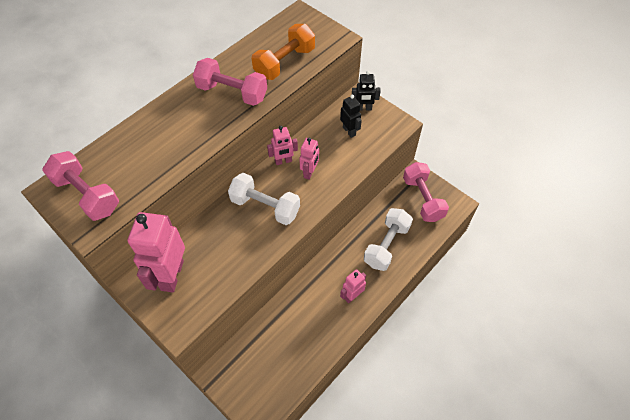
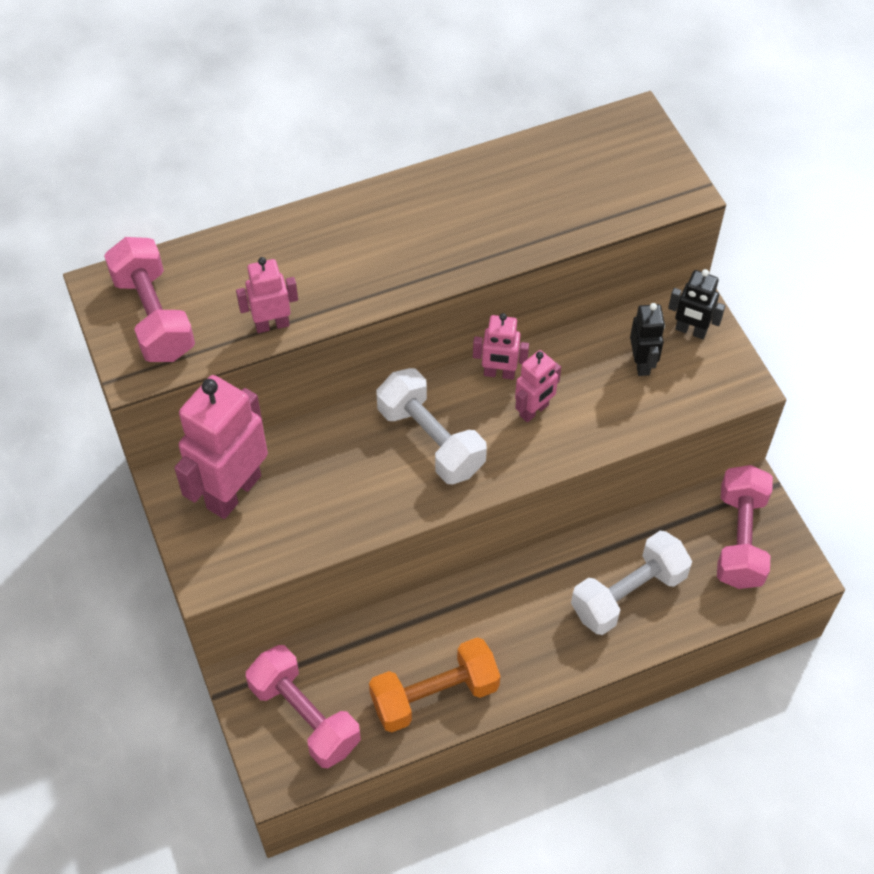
camera: 25 degrees right, 0 degrees up
pink dumbbell [193,58,267,106] -> pink dumbbell moved to [246,645,361,768]
orange dumbbell [252,24,315,80] -> orange dumbbell moved to [369,637,500,732]
pink robot [340,269,366,303] -> pink robot moved to [236,257,298,333]

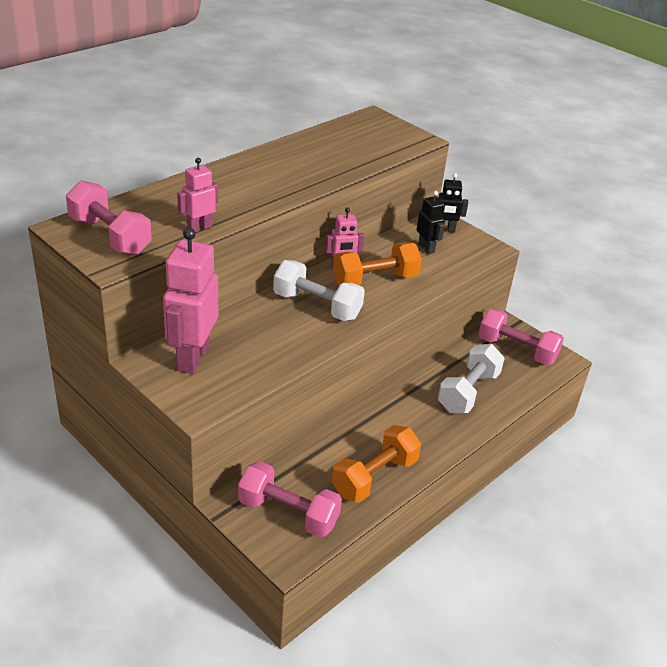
camera: 25 degrees left, 20 degrees down
pink robot [515,350,561,422] -> orange dumbbell [333,242,422,286]
pink dumbbell [717,465,773,589] -> pink dumbbell turned 45 degrees counterclockwise [478,309,564,366]

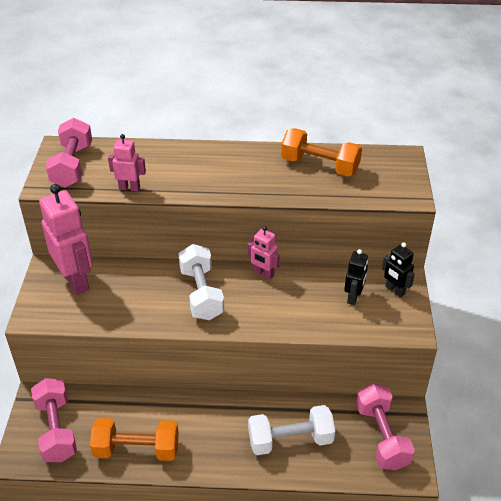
camera: 50 degrees right, 5 degrees up
pink robot [163,228,218,374] -> pink robot turned 90 degrees clockwise [39,184,93,295]
orange dumbbell [333,242,422,286] -> orange dumbbell moved to [281,128,362,176]

